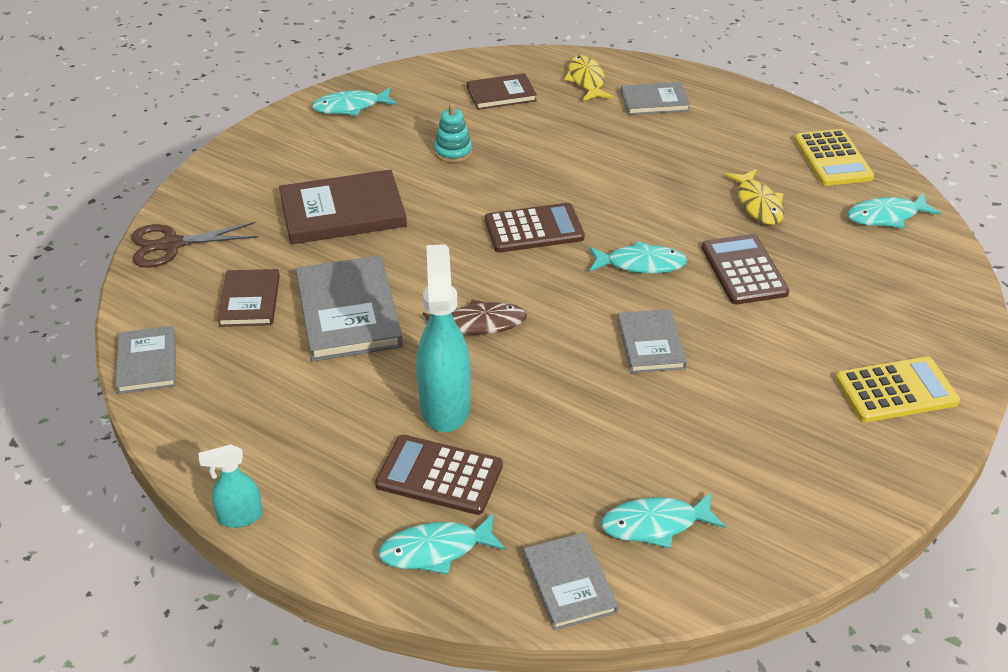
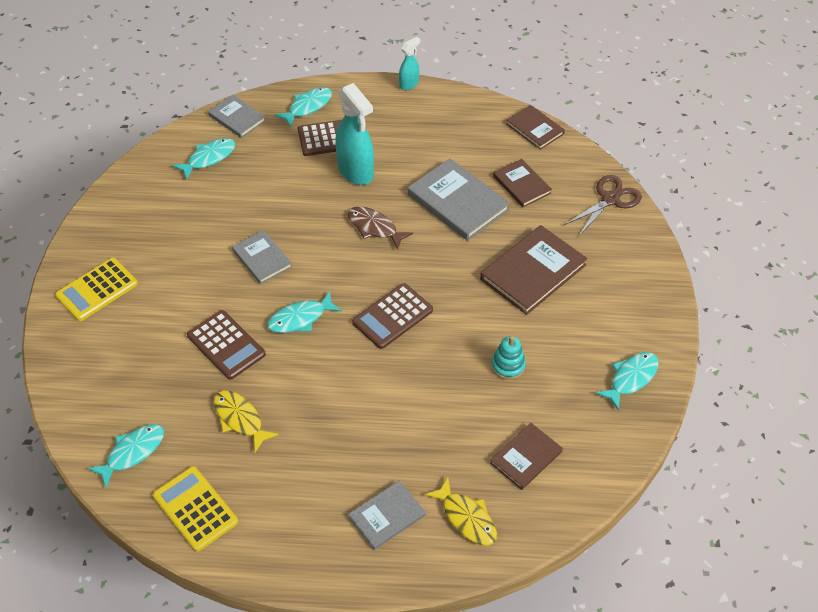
camera: 150 degrees right, 10 degrees up
grey book [115,326,176,394] -> brown book [506,105,565,150]
brown fish [423,300,527,335] -> brown fish turned 75 degrees clockwise [348,206,413,250]

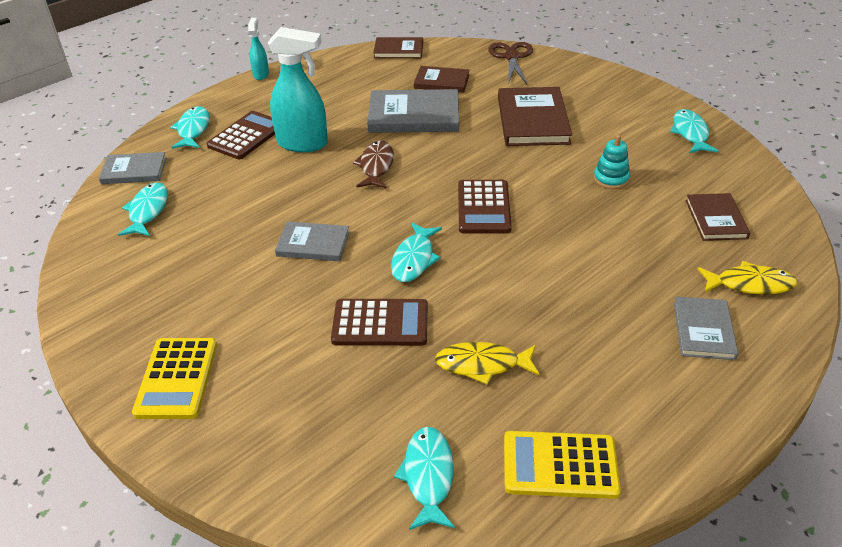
camera: 45 degrees left, 10 degrees down
brown fish [348,206,413,250] -> brown fish turned 105 degrees clockwise [353,140,394,188]

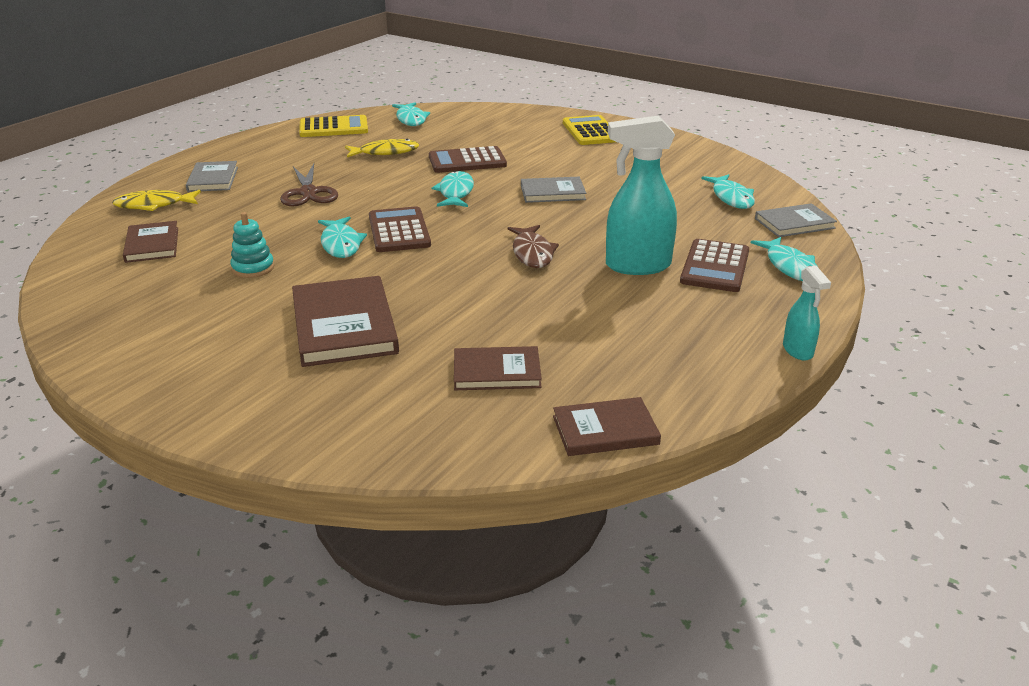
camera: 165 degrees right, 10 degrees down
grey book [367,89,459,133] -> none
brown scissors [488,42,533,84] -> brown scissors moved to [280,163,338,206]
turquoise fish [670,109,718,153] -> turquoise fish moved to [318,216,367,258]

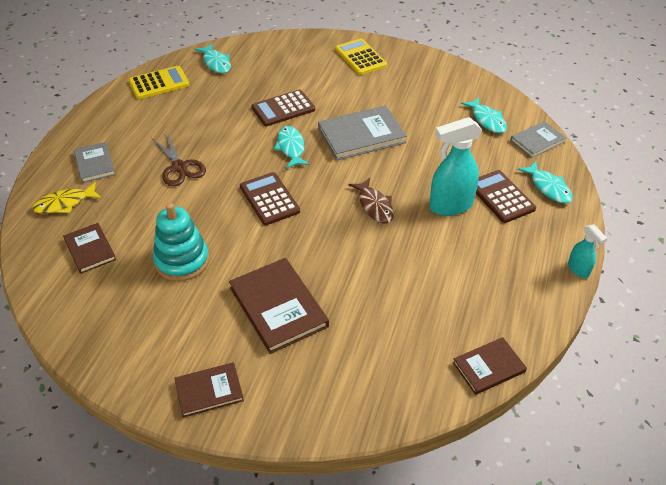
camera: 15 degrees left, 15 degrees up
turquoise stacking toy [230,212,274,278] -> turquoise stacking toy [153,203,209,281], size x1.74
turquoise fish [318,216,367,258] -> none
yellow fish [345,139,419,157] -> none
brown book [454,346,542,390] -> brown book moved to [174,362,244,418]
grey book [521,177,586,203] -> grey book [318,106,407,161], size x1.66
brown calculator [680,239,749,292] -> brown calculator turned 150 degrees clockwise [476,170,536,223]

